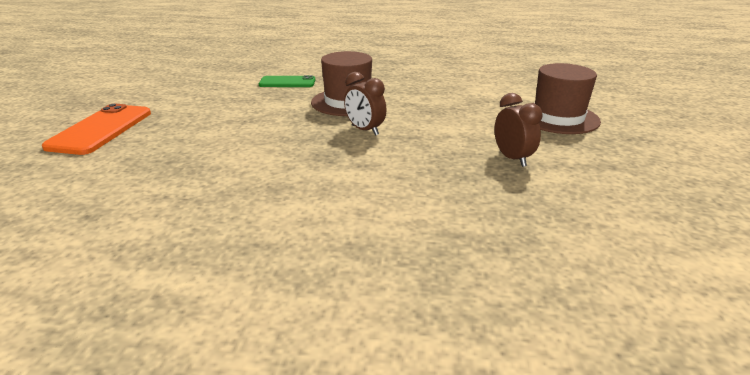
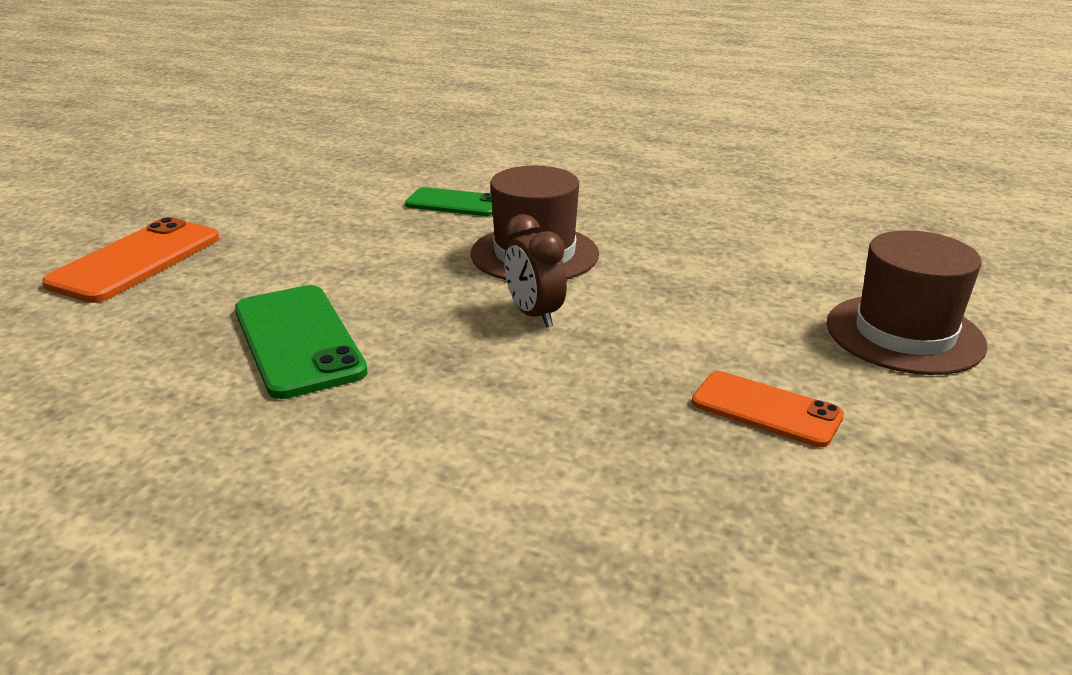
camera: 15 degrees right, 0 degrees up
brown clock [494,93,543,167] -> orange phone [692,371,844,447]
none -> green phone [235,285,368,399]

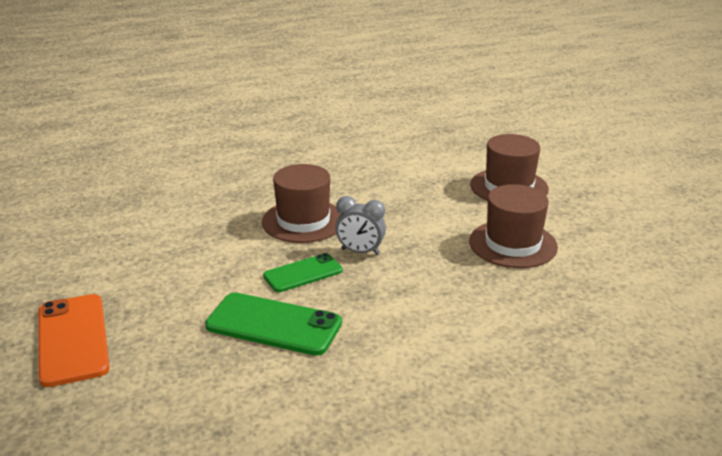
camera: 45 degrees left, 0 degrees up
green phone [405,187,493,216] -> green phone moved to [263,253,343,292]
brown clock [504,214,567,328] -> grey clock [335,196,386,255]
orange phone [692,371,844,447] -> brown hat [469,184,558,268]

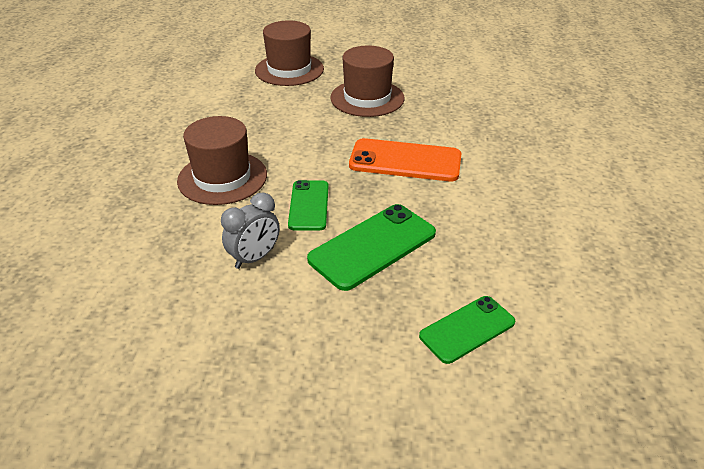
camera: 60 degrees left, 10 degrees up
orange phone [38,294,110,387] -> orange phone moved to [349,138,461,182]
grey clock [335,196,386,255] -> grey clock moved to [221,192,280,269]
none -> green phone [419,296,515,364]

